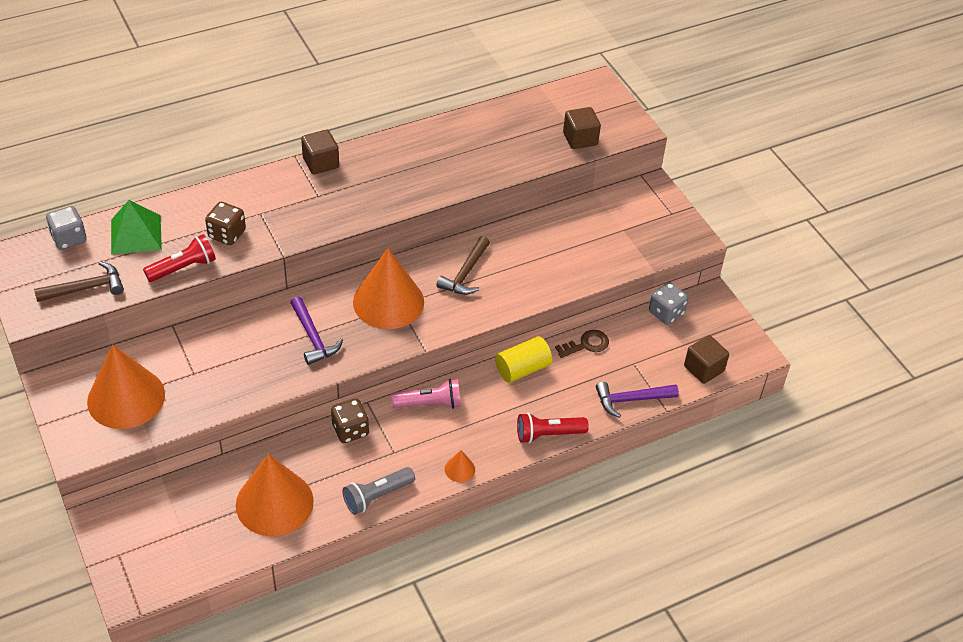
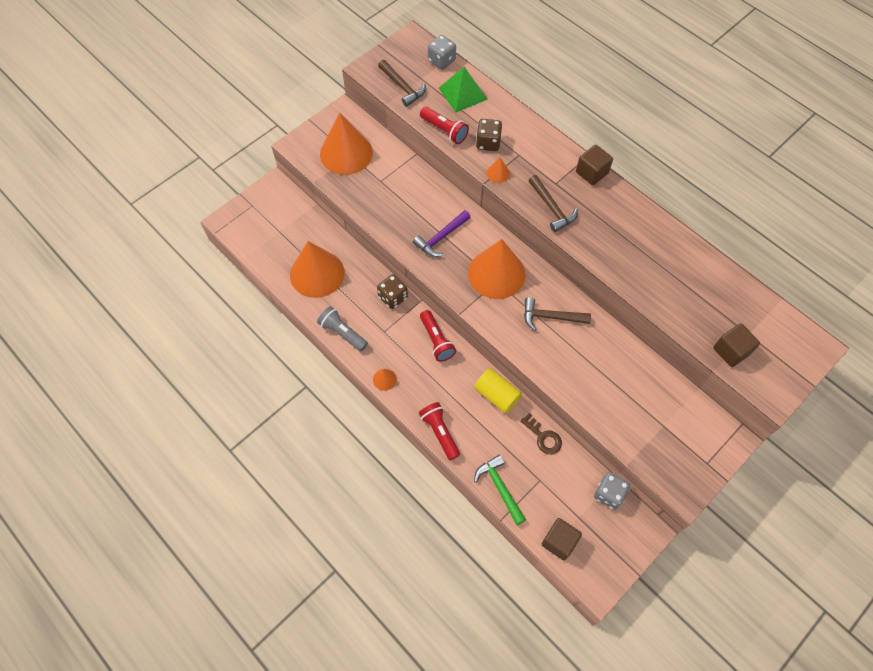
camera: 75 degrees right, 15 degrees up
pink flashlight [391,379,461,409] -> red flashlight [420,310,456,362]
purple hammer [596,382,679,418] -> green hammer [474,455,526,525]
none -> orange cone [487,157,510,183]
none -> brown hammer [528,175,578,232]

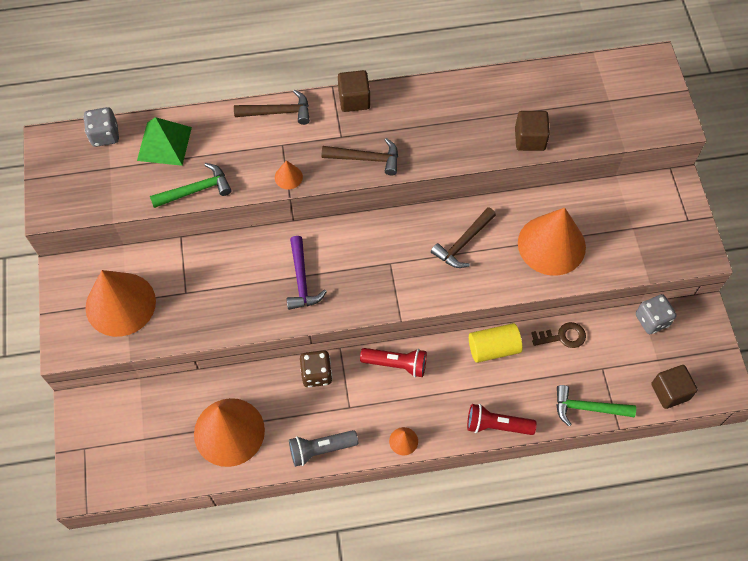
camera: 55 degrees left, 0 degrees up
brown hammer [378,60,426,107] -> brown hammer moved to [234,90,310,125]
red flashlight [420,107,469,144] -> green hammer [150,163,231,208]
orange cone [468,239,525,299] -> orange cone moved to [518,207,586,276]
brown dice [476,119,502,151] -> none
brown cube [713,323,760,367] -> brown cube moved to [515,111,550,151]

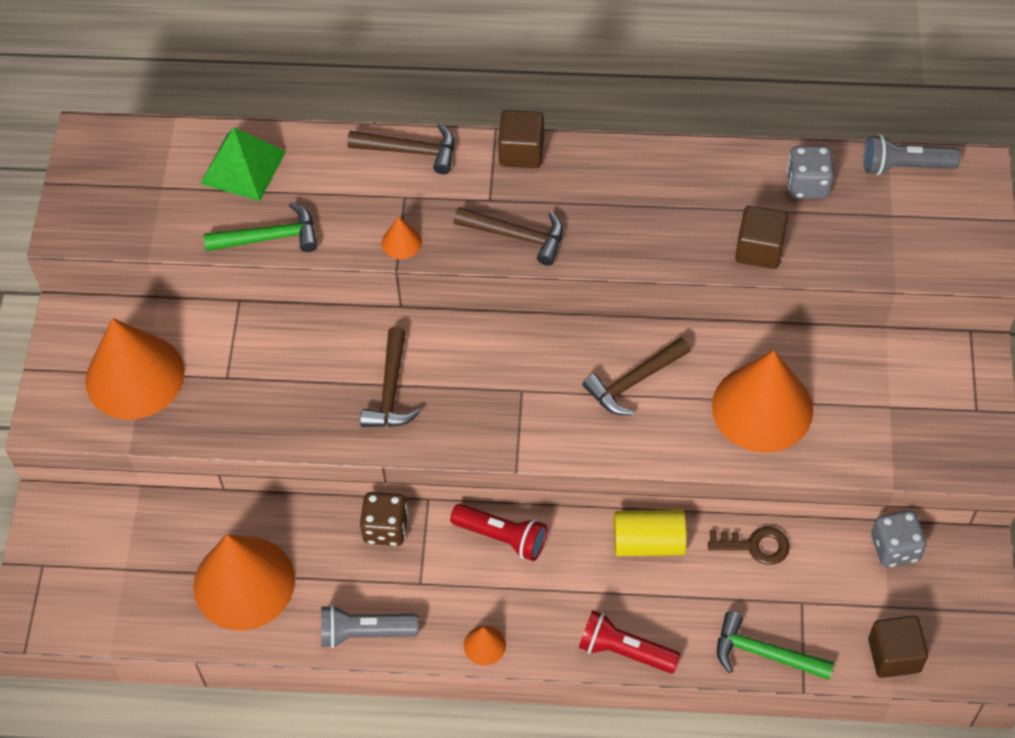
camera: 15 degrees right, 5 degrees down
grey dice [83,107,119,147] -> grey dice moved to [787,146,834,199]
purple hammer [286,236,327,310] -> brown hammer [360,327,421,427]
none -> grey flashlight [864,134,960,175]

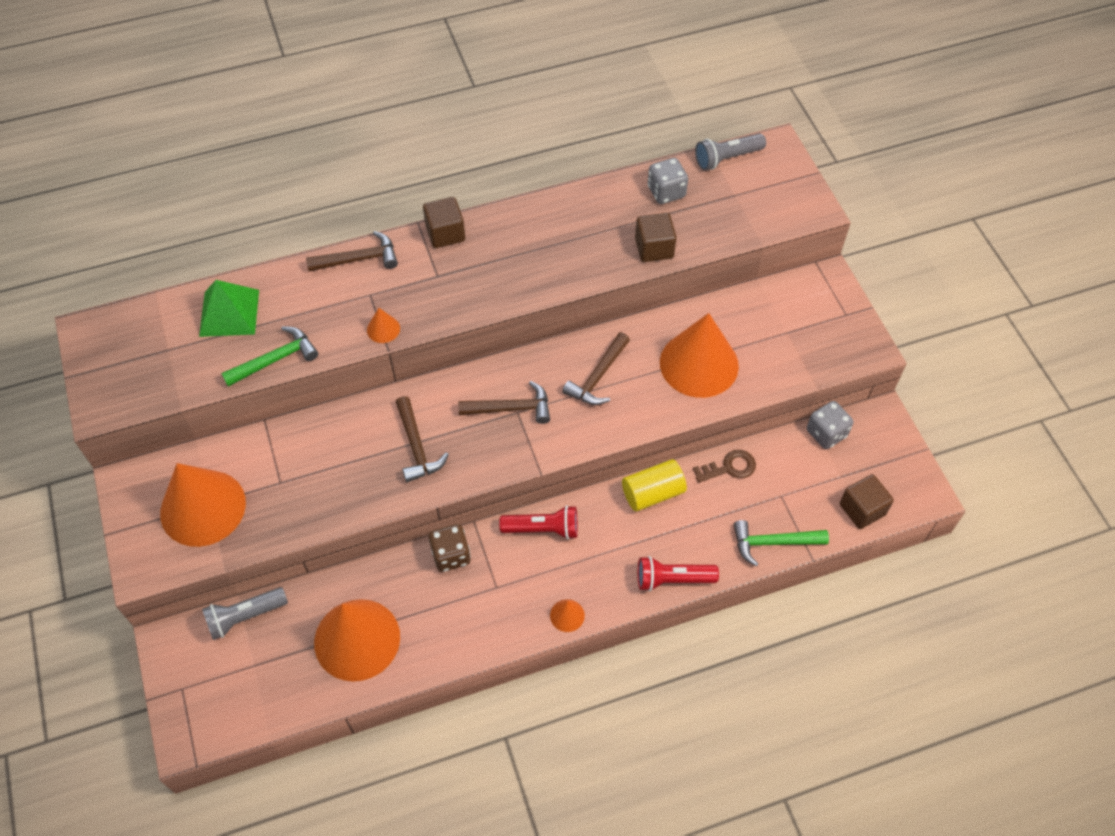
camera: 25 degrees left, 0 degrees up
grey flashlight [321,605,418,648] -> grey flashlight moved to [202,587,288,640]
brown hammer [454,207,563,266] -> brown hammer moved to [458,381,550,424]

